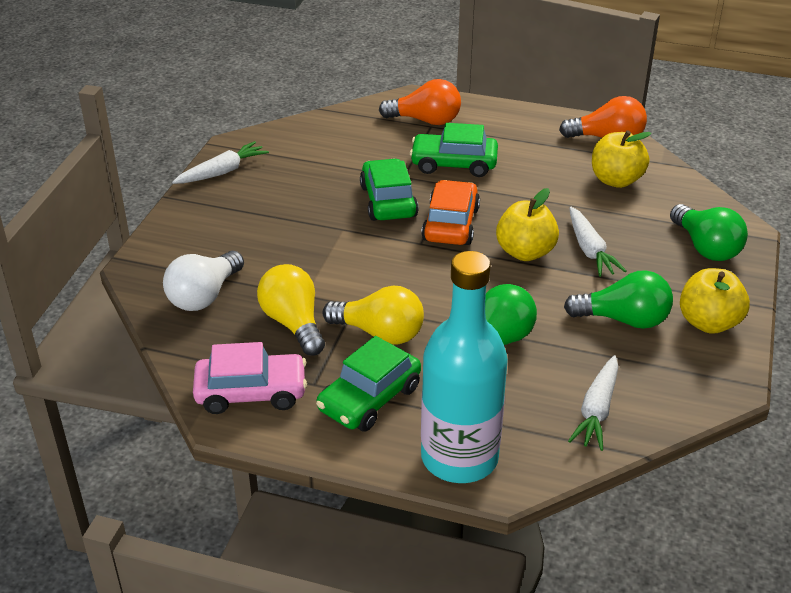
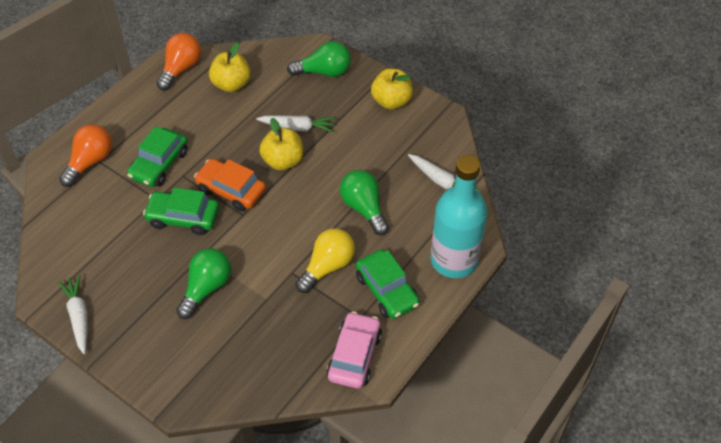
camera: 70 degrees left, 15 degrees up
white light bulb [163,251,244,311] -> none
yellow light bulb [257,264,325,355] -> none
green light bulb [564,270,673,329] -> green light bulb moved to [176,248,231,319]

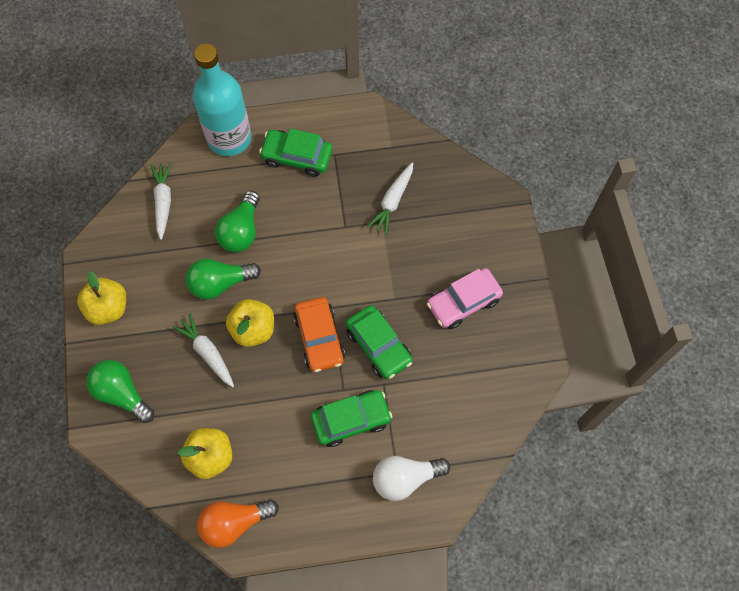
camera: 135 degrees left, 15 degrees up
white carrot [58,275,88,354] -> white carrot moved to [367,162,413,235]
orange light bulb [59,125,112,187] -> white light bulb [373,456,450,501]
green light bulb [176,248,231,319] -> green light bulb moved to [186,259,261,300]
yellow light bulb [295,228,355,293] -> none
pink car [327,311,382,389] -> pink car moved to [427,268,503,329]
green car [356,250,420,319] -> green car turned 90 degrees counterclockwise [259,129,332,177]

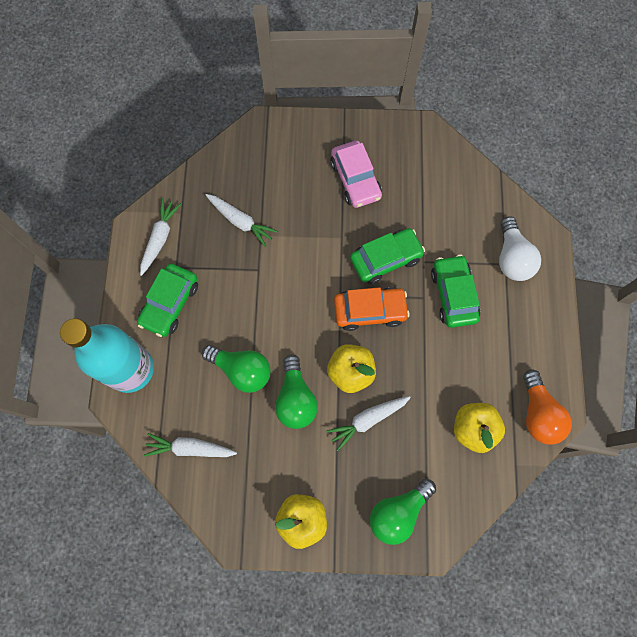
camera: 80 degrees left, 5 degrees up
none -> white carrot [140,198,181,276]

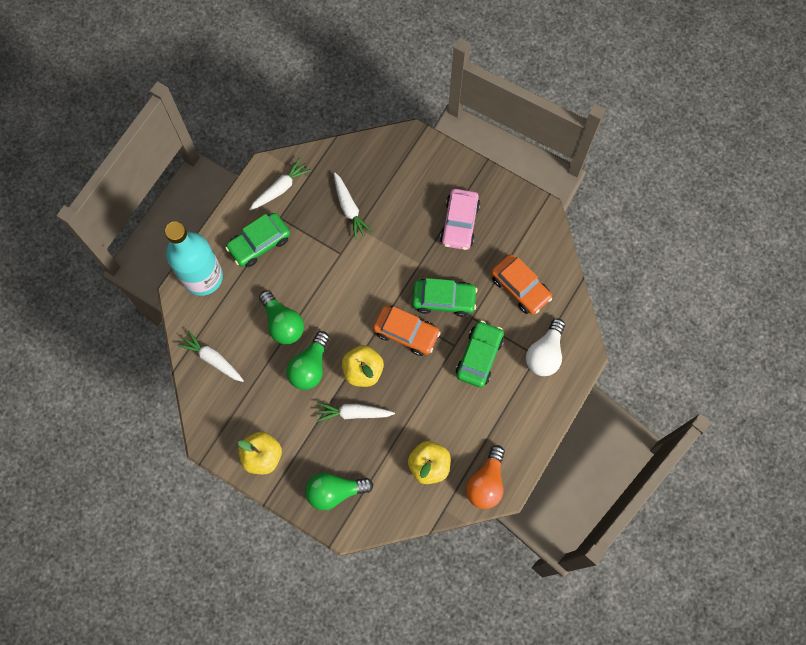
camera: 30 degrees right, 0 degrees up
none -> orange car [491,254,552,315]

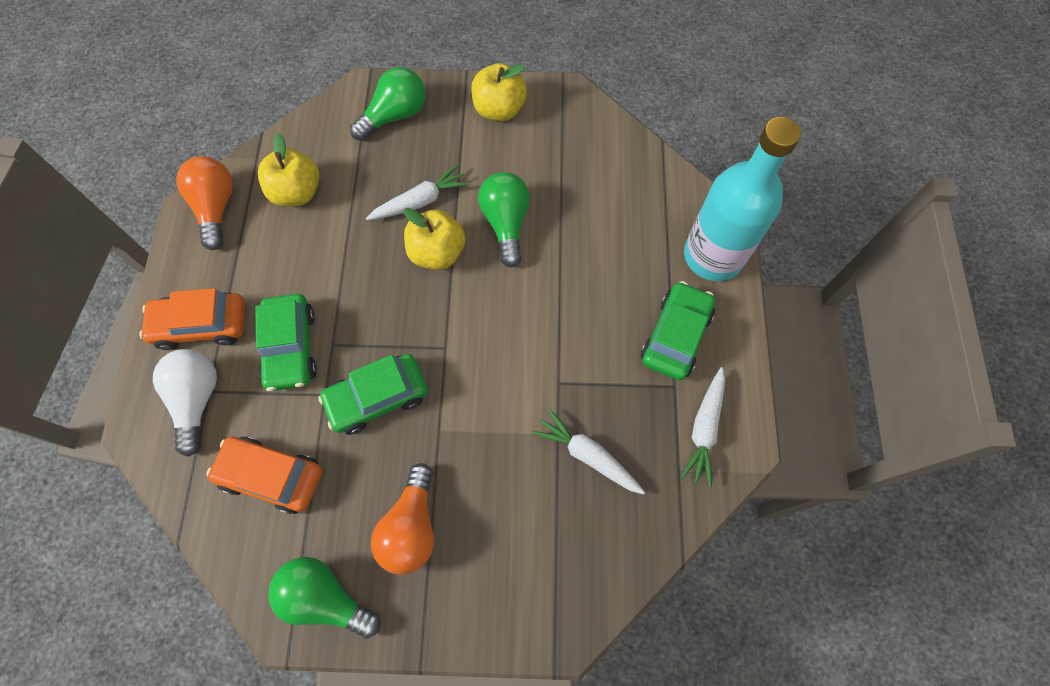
camera: 150 degrees right, 5 degrees down
white carrot [177,330,244,382] -> none
green light bulb [259,290,304,344] -> green light bulb moved to [268,557,381,639]
orange car [373,305,441,356] -> orange car moved to [139,288,245,350]
pink car [440,189,480,250] -> orange light bulb [371,463,434,575]

